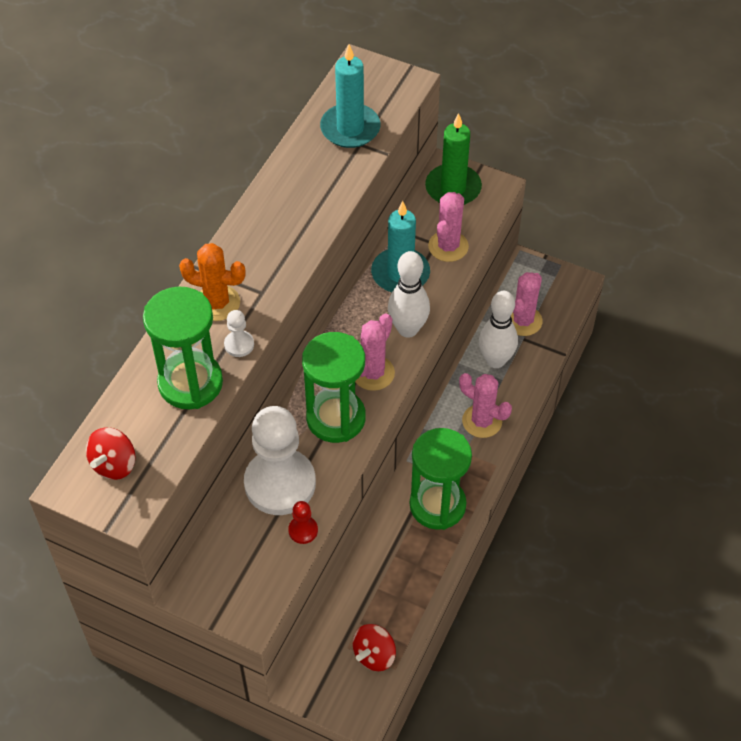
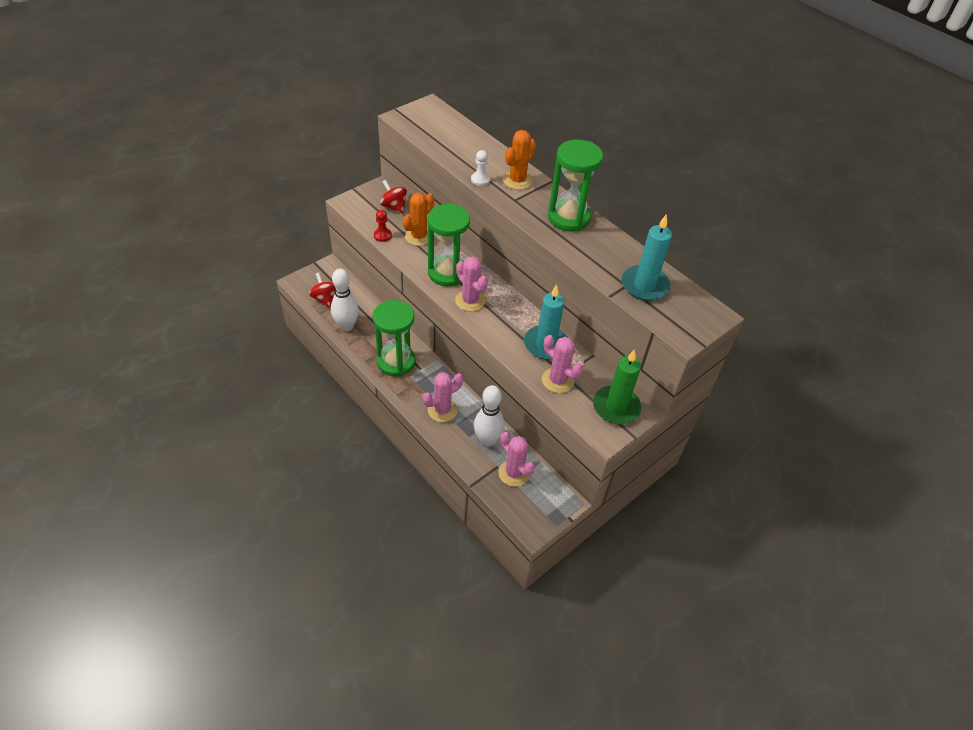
camera: 110 degrees right, 5 degrees down
red spinning top [86,428,136,480] -> red spinning top moved to [380,180,407,214]
green hourglass [143,286,223,409] -> green hourglass moved to [548,140,603,231]
white pawn [244,406,316,515] -> orange cactus [403,192,434,246]
white bowling pin [388,251,430,338] -> white bowling pin moved to [331,269,359,331]

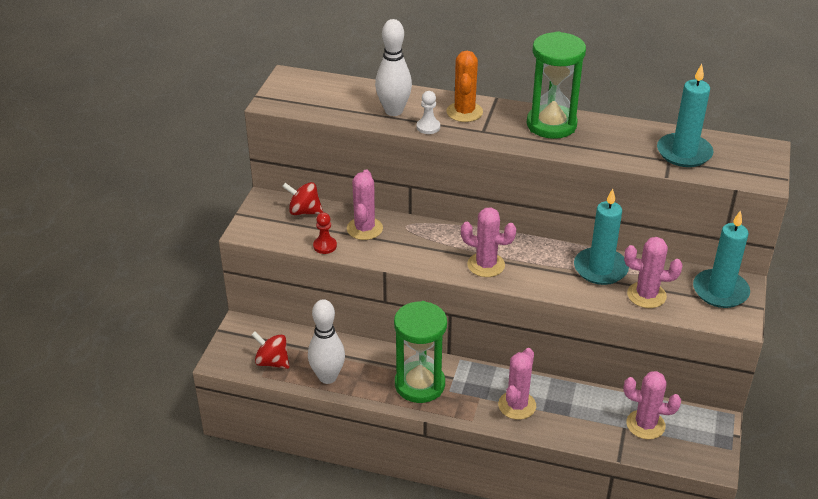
camera: 30 degrees left, 10 degrees down
orange cactus [403,192,434,246] -> pink cactus [347,170,383,240]
green hourglass [427,204,470,287] -> none
white bowling pin [474,385,505,446] -> white bowling pin moved to [375,19,412,116]
green candle [593,349,641,425] -> turquoise candle [693,210,750,308]

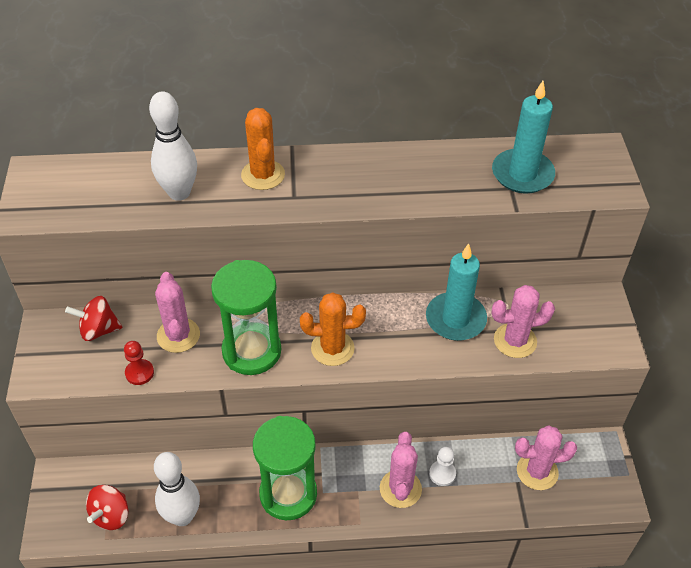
camera: 20 degrees left, 10 degrees up
red spinning top [252,332,289,369] -> red spinning top turned 75 degrees counterclockwise [86,485,128,530]
white pawn [417,91,440,134] -> white pawn moved to [429,447,456,486]
pink cactus [461,207,516,277] -> orange cactus [300,292,366,366]
green hourglass [527,31,586,139] -> green hourglass moved to [211,260,281,375]
turquoise candle [693,210,750,308] -> none

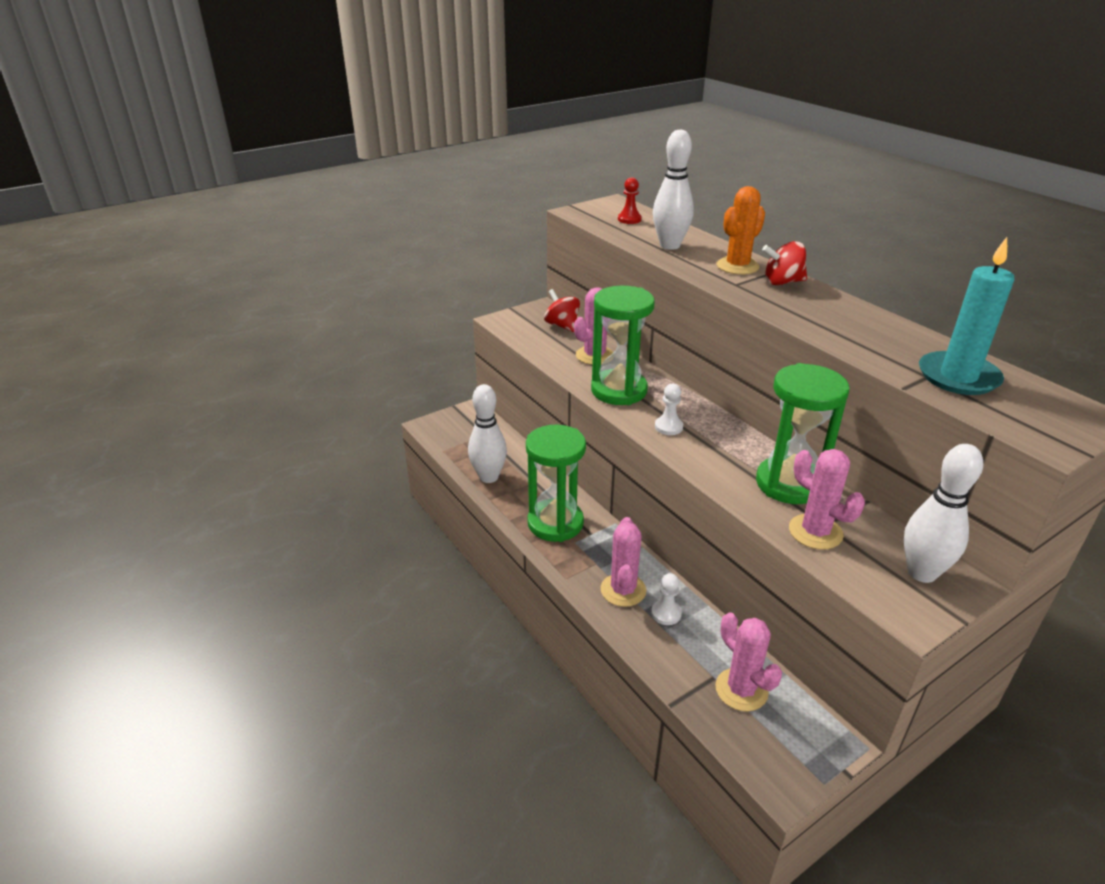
camera: 60 degrees right, 15 degrees down
red spinning top [86,485,128,530] -> red spinning top moved to [762,241,807,285]
red pawn [124,341,154,385] -> red pawn moved to [618,177,642,224]
orange cactus [300,292,366,366] -> white pawn [655,384,683,435]
pink cactus [380,432,422,508] -> pink cactus turned 60 degrees counterclockwise [601,517,646,607]
turquoise candle [426,243,487,341] -> green hourglass [756,363,850,504]
none -> white bowling pin [904,444,983,583]

